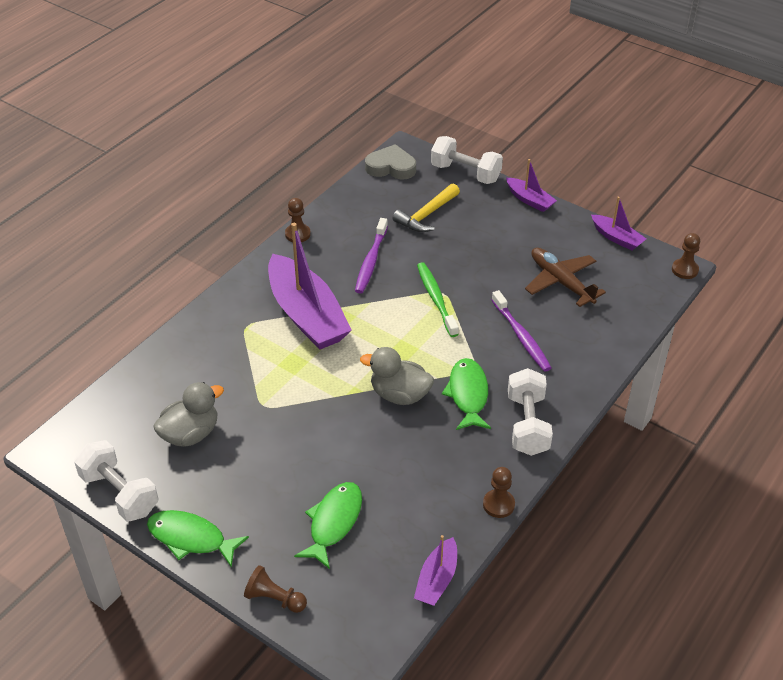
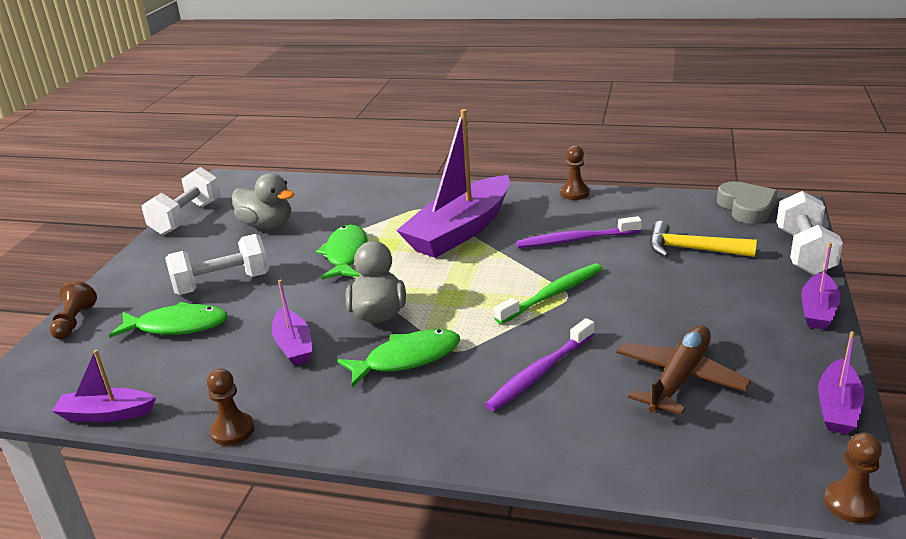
camera: 70 degrees right, 15 degrees down
green fish [147,510,249,568] -> green fish moved to [316,224,367,280]
white dumbbell [508,368,553,456] -> white dumbbell moved to [165,234,269,295]
none -> purple boat [272,280,313,365]

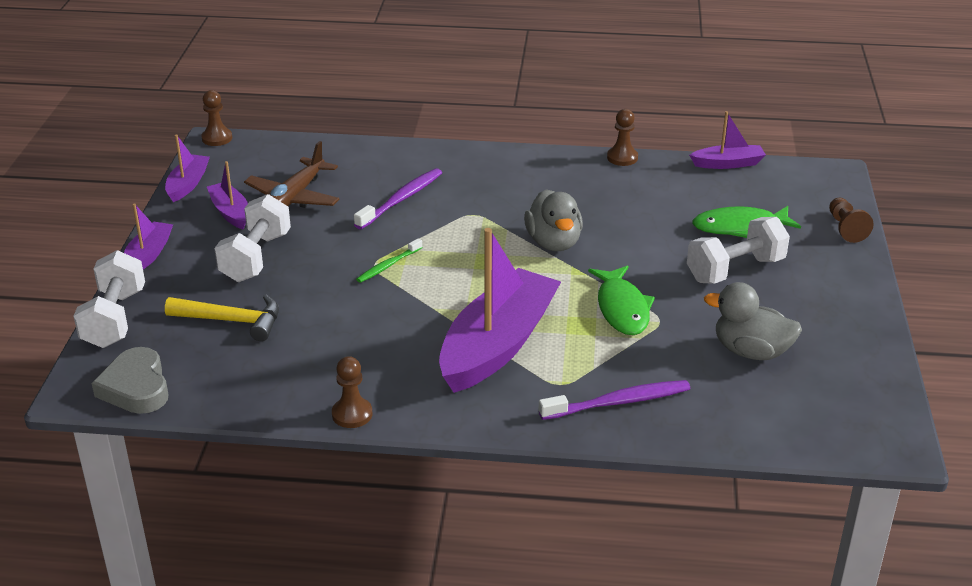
camera: 170 degrees right, 5 degrees up
white dumbbell [142,167,221,235] -> white dumbbell moved to [214,194,291,282]
purple boat [272,280,313,365] -> purple boat moved to [207,161,248,230]
green fish [337,329,460,387] -> none
green toothbrush [494,263,603,324] -> green toothbrush [356,238,422,283], size x0.62
purple toothbrush [516,216,642,248] -> purple toothbrush moved to [539,380,690,420]

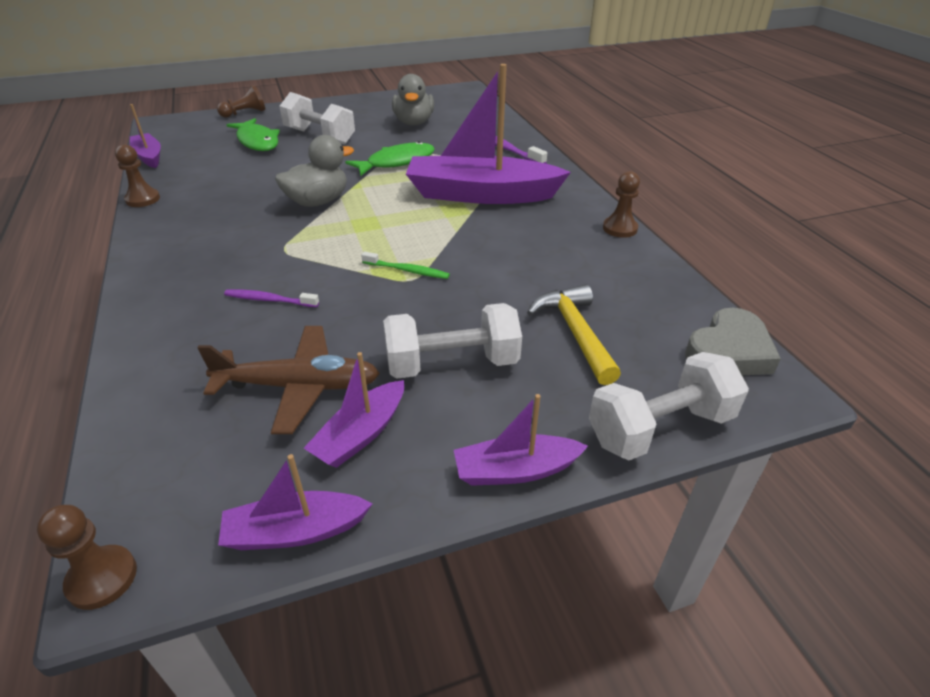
camera: 115 degrees left, 5 degrees up
purple toothbrush [354,168,442,229] -> purple toothbrush [224,289,319,307], size x0.62

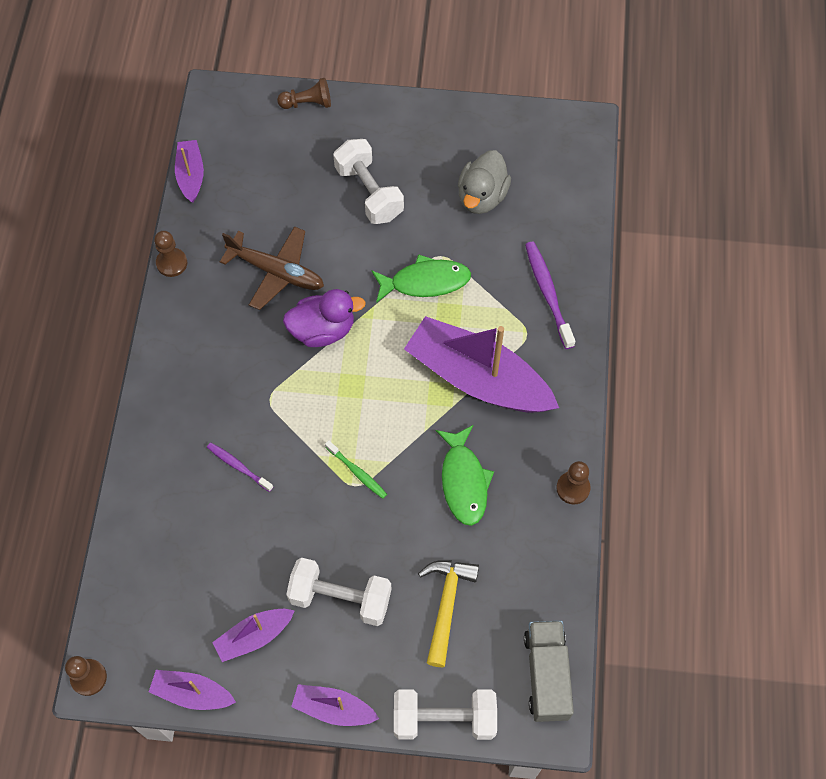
camera: 25 degrees right, 25 degrees up
brown plane [197,326,380,434] -> brown plane moved to [220,226,324,310]
green fish [227,118,280,151] -> green fish moved to [436,425,494,526]
grey duck [275,135,354,207] -> purple duck [283,289,366,347]
grey heart [685,308,781,375] -> grey truck [524,621,574,722]

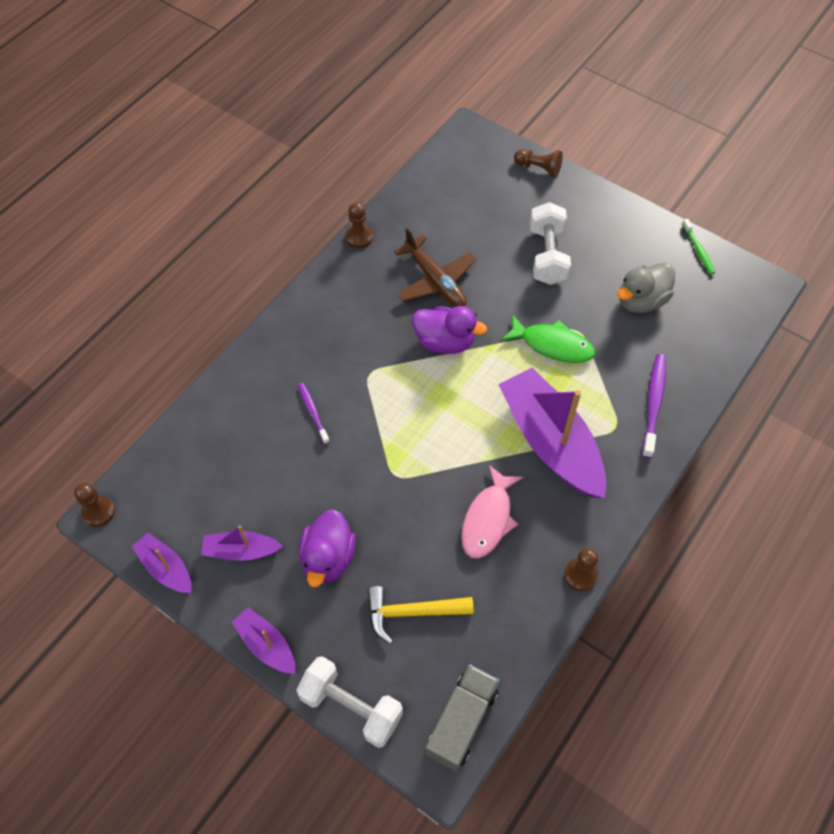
camera: 30 degrees right, 5 degrees down
purple boat [175,140,204,203] -> none
white dumbbell [286,557,391,626] -> purple duck [299,509,356,587]
green toothbrush [325,440,387,499] -> green toothbrush moved to [682,219,715,275]
yellow hammer [418,560,479,667] -> yellow hammer turned 135 degrees counterclockwise [367,586,474,644]
green fish [436,425,494,526] -> pink fish [461,465,523,559]

